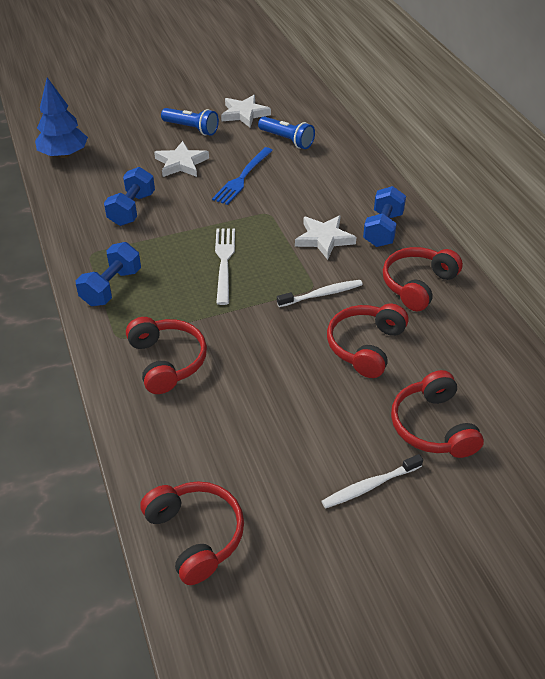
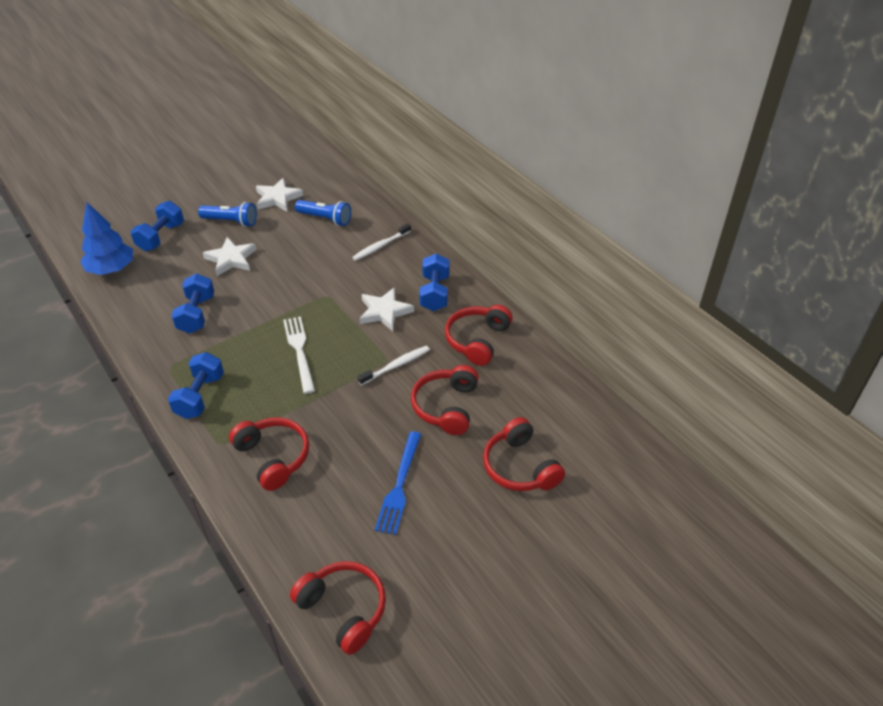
camera: 15 degrees left, 0 degrees up
blue fork [212,147,273,205] -> blue fork moved to [375,431,421,535]
white toothbrush [321,454,423,509] -> white toothbrush moved to [352,223,411,261]
none -> blue dumbbell [131,201,184,251]

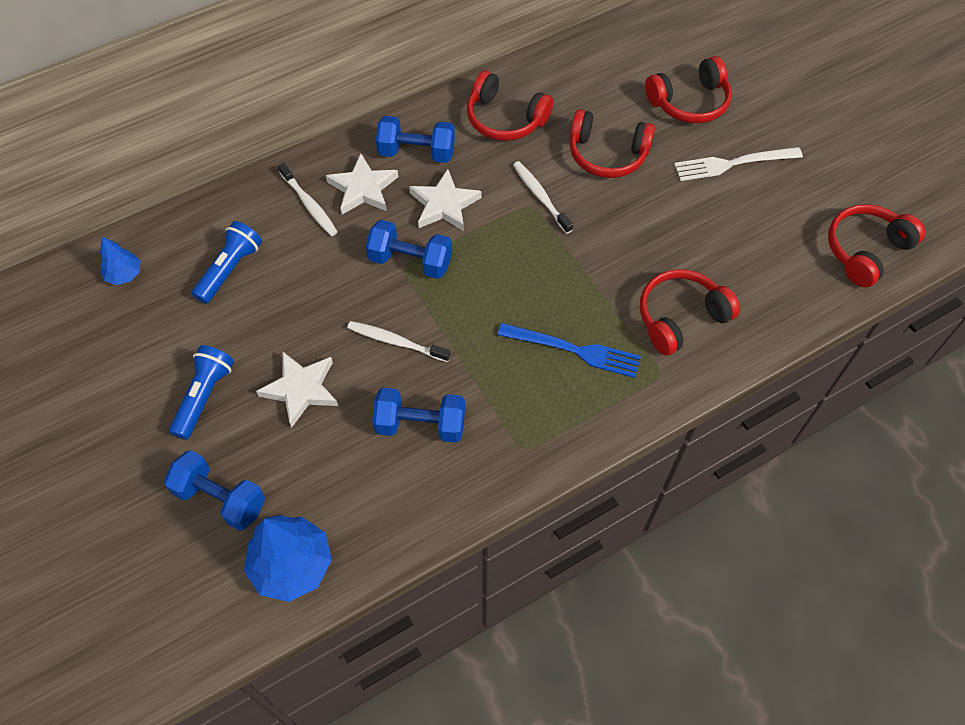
camera: 85 degrees left, 15 degrees up
blue dumbbell [168,352,224,419] -> blue dumbbell moved to [366,220,452,279]
white star [256,178,303,212] -> white star moved to [326,154,398,215]
white fork [283,316,315,394] -> white fork moved to [674,147,803,181]
blue fork [375,431,421,535] -> blue fork moved to [497,323,641,378]
none -> blue tree [100,237,141,285]
none -> white toothbrush [347,321,450,362]

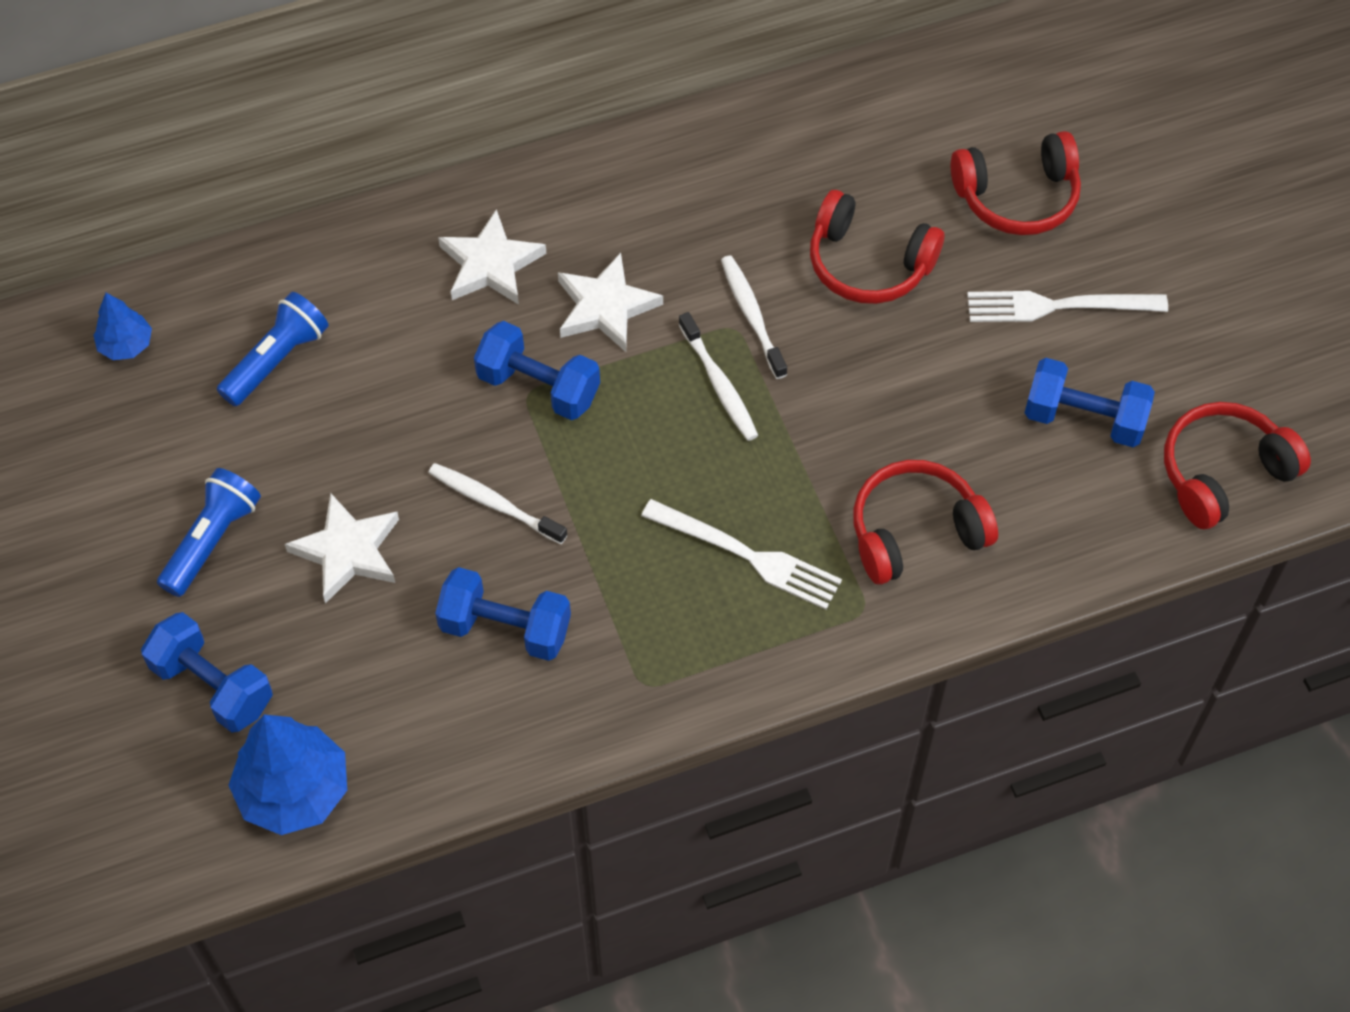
camera: 10 degrees right, 0 degrees up
white toothbrush [278,163,338,236] -> white toothbrush moved to [678,312,758,441]
blue dumbbell [376,116,455,163] -> blue dumbbell moved to [1024,358,1155,447]
red headphones [467,71,553,141] -> none
blue fork [497,323,641,378] -> white fork [641,499,842,610]

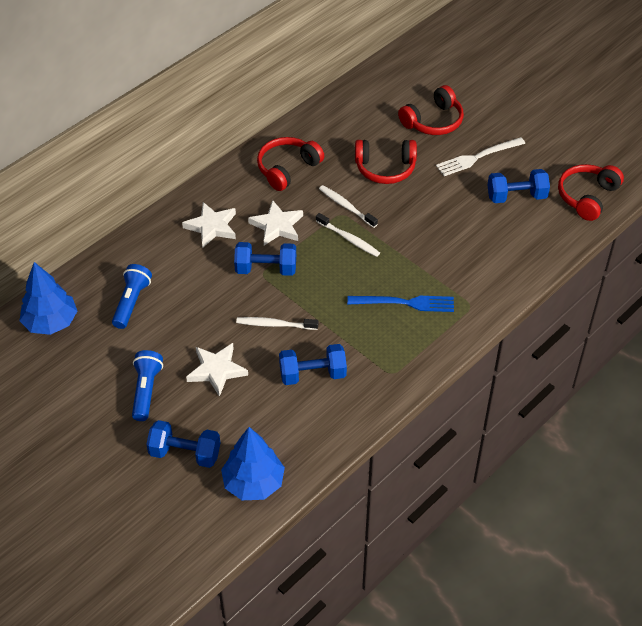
camera: 25 degrees left, 10 degrees down
blue tree [94,293,152,360] -> blue tree [19,262,77,335], size x1.83
white fork [641,499,842,610] -> blue fork [347,296,454,312]
red headphones [853,460,998,585] -> red headphones moved to [257,137,324,191]

